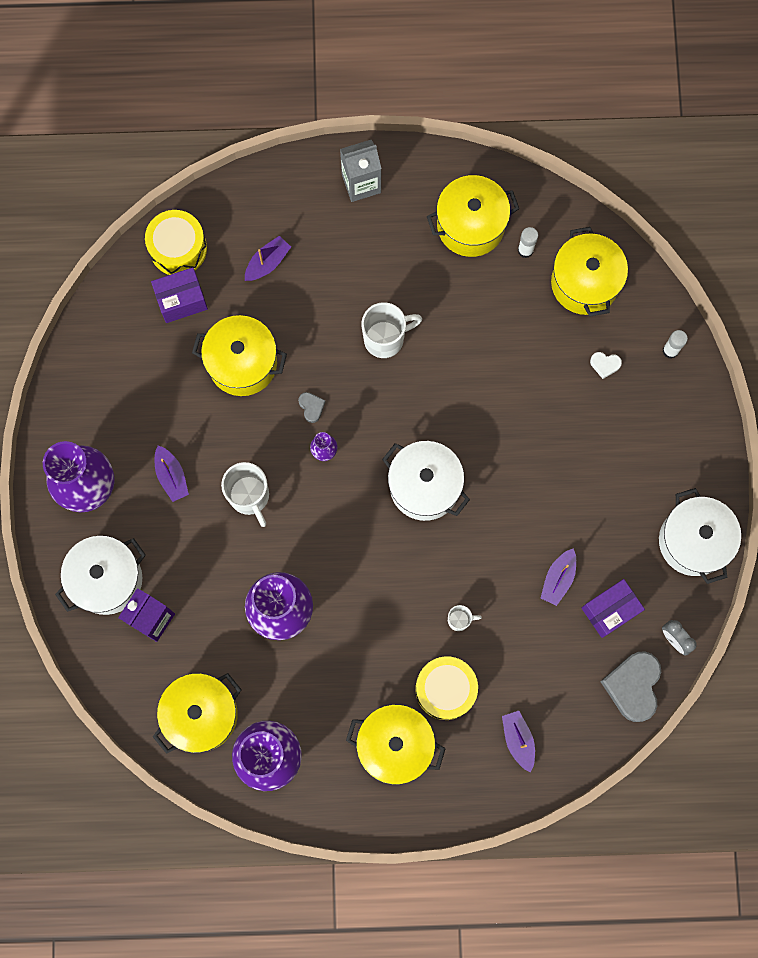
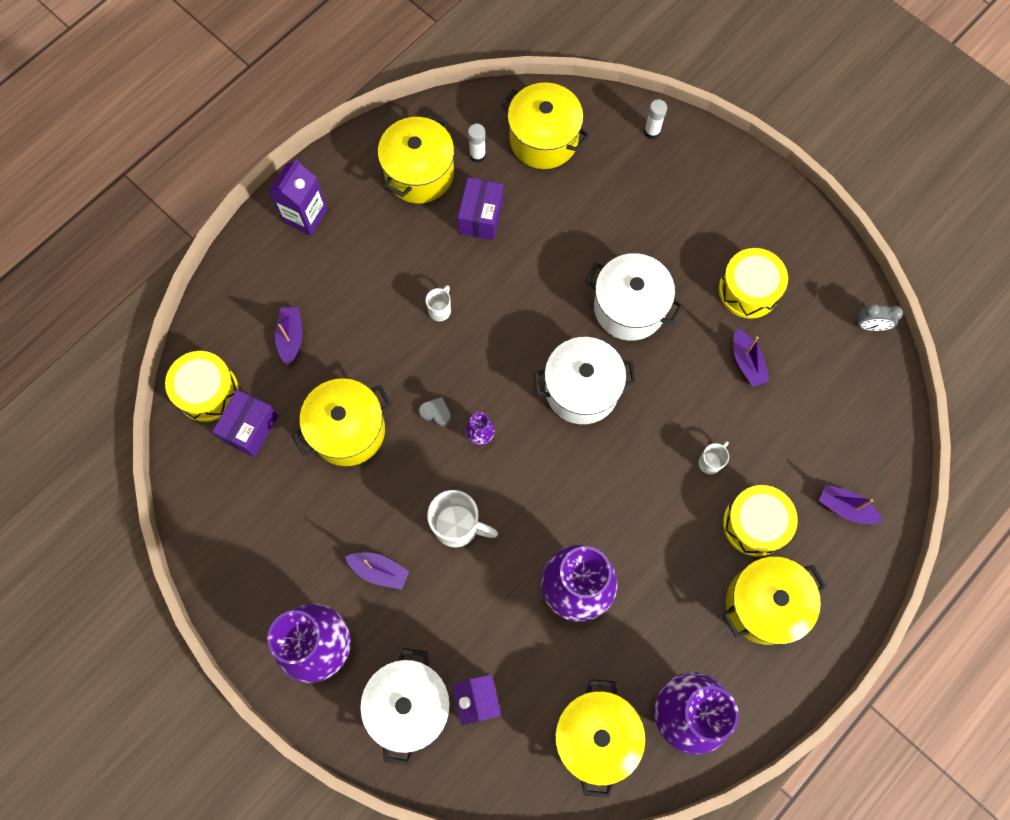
camera: 45 degrees left, 5 degrees down
grey carton [340,140,381,202] -> purple carton [269,159,328,236]
white mug [361,302,422,358] -> white mug [425,285,451,321], size x0.54
purple box [582,579,645,638] -> purple box moved to [458,177,503,240]
white heart [590,352,622,379] -> none
grey heart [600,651,661,722] -> none
white pot [659,488,741,584] -> white pot moved to [586,253,683,341]
none -> yellow drum [719,248,788,319]

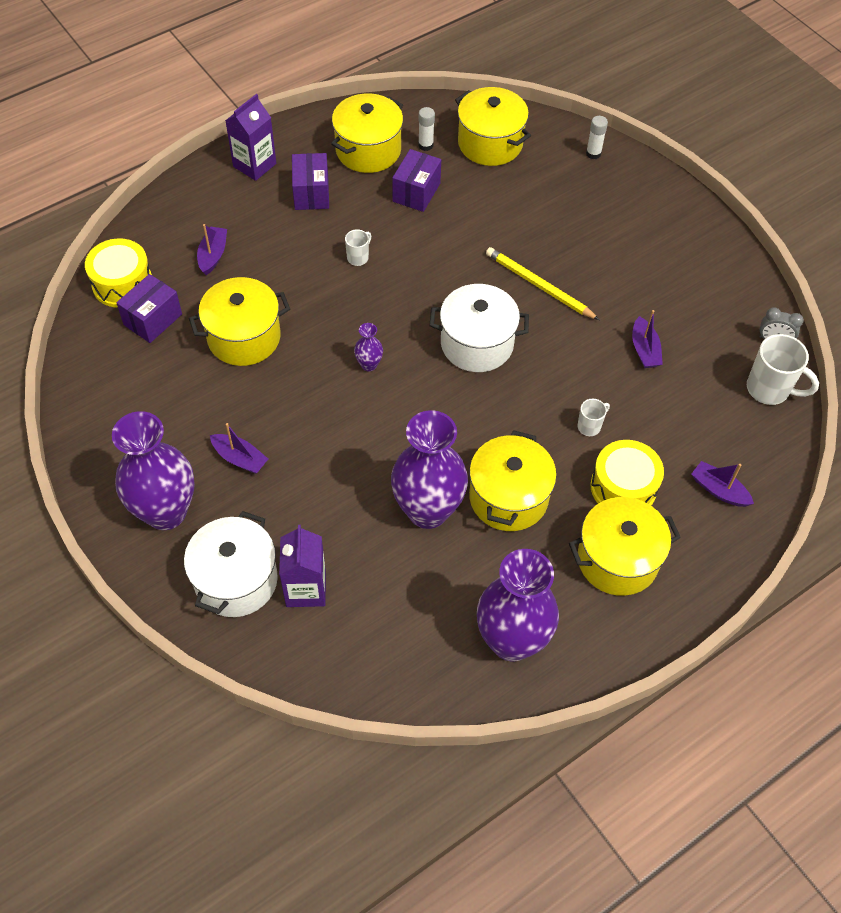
camera: 10 degrees right, 15 degrees down
grey heart [419,397,451,427] -> none
white mug [427,490,498,547] -> white mug moved to [747,334,819,405]
yellow pot [555,679,646,798] -> yellow pot moved to [469,430,557,531]
white pot [586,253,683,341] -> yellow pencil [486,247,599,320]
yellow drum [719,248,788,319] -> none
none -> purple box [292,153,329,210]

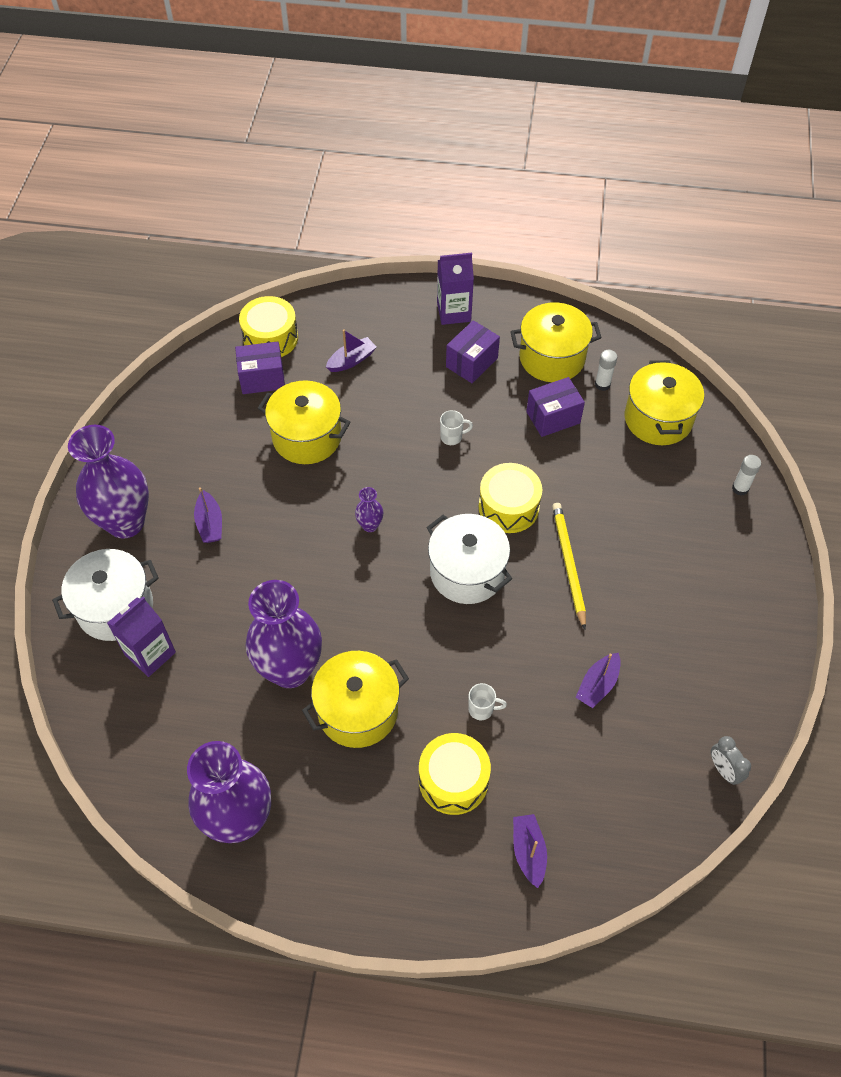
camera: 45 degrees right, 0 degrees up
yellow pot [569,497,681,596] -> none
white mug [747,334,819,405] -> none
none -> yellow drum [479,463,542,533]

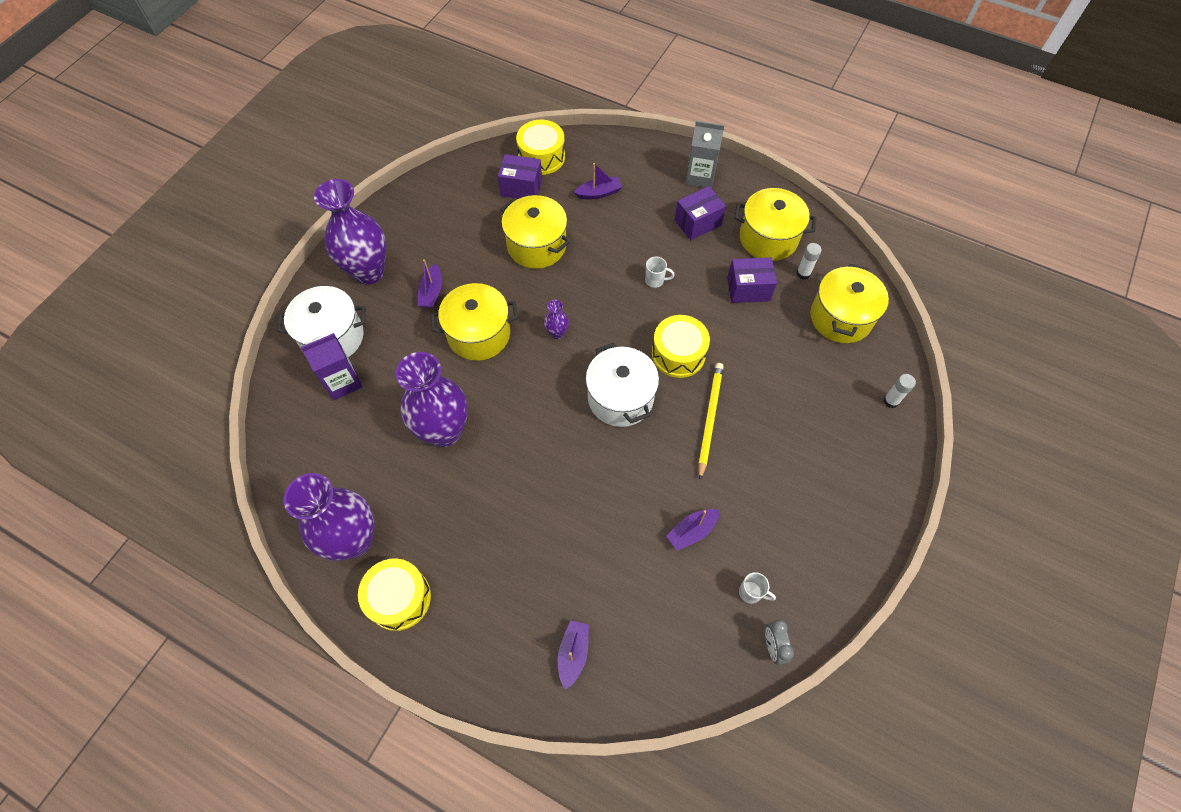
camera: 20 degrees right, 5 degrees up
yellow pot [302,651,409,748] -> yellow pot moved to [430,283,518,361]
yellow drum [419,733,491,815] -> yellow drum moved to [358,558,431,631]
purple carton [437,253,474,325] -> grey carton [685,121,725,188]
white mug [468,683,507,720] -> white mug moved to [739,572,776,604]

